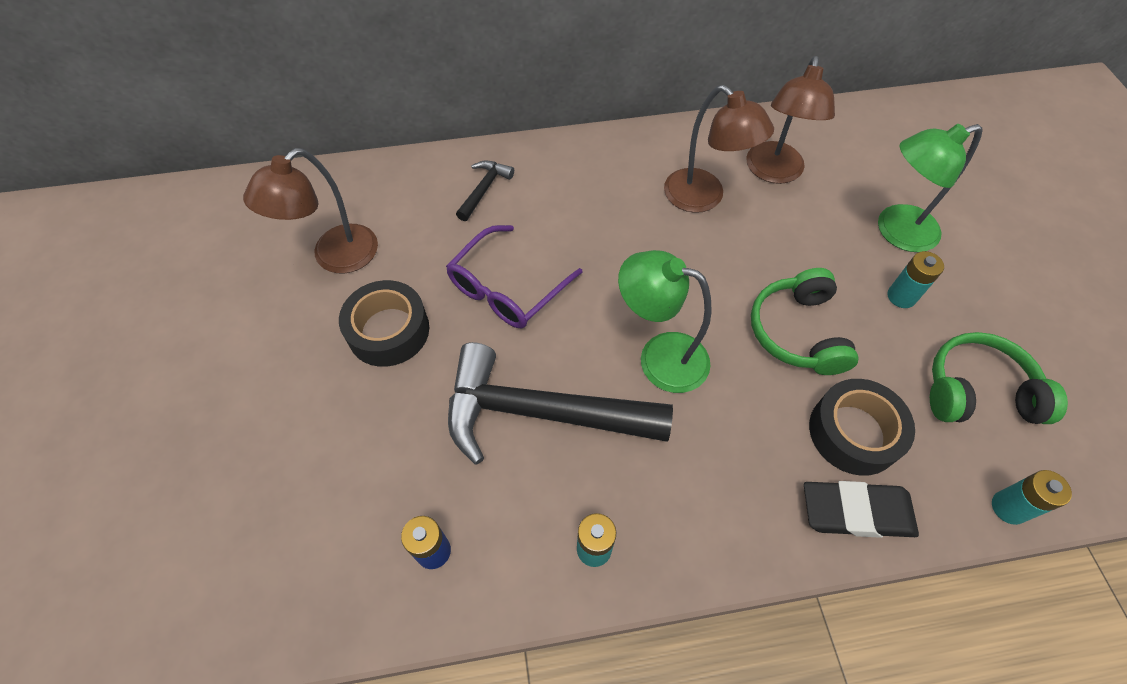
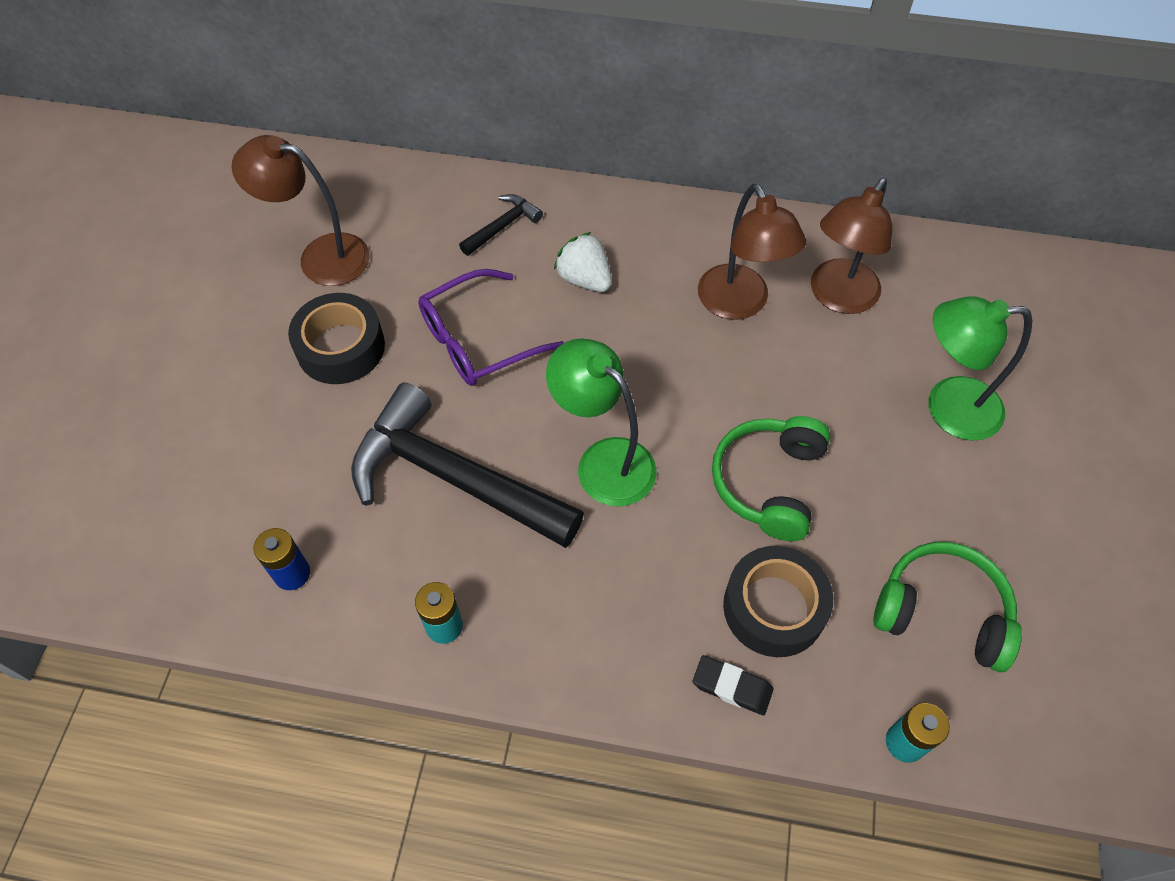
camera: 20 degrees right, 0 degrees up
brown lamp [243,148,378,273] -> brown lamp turned 45 degrees clockwise [232,135,370,286]
black eraser [804,481,919,538] -> black eraser [693,655,773,716], size x0.61
turquoise battery [887,251,944,308] -> none
none -> white strawberry [554,232,612,292]

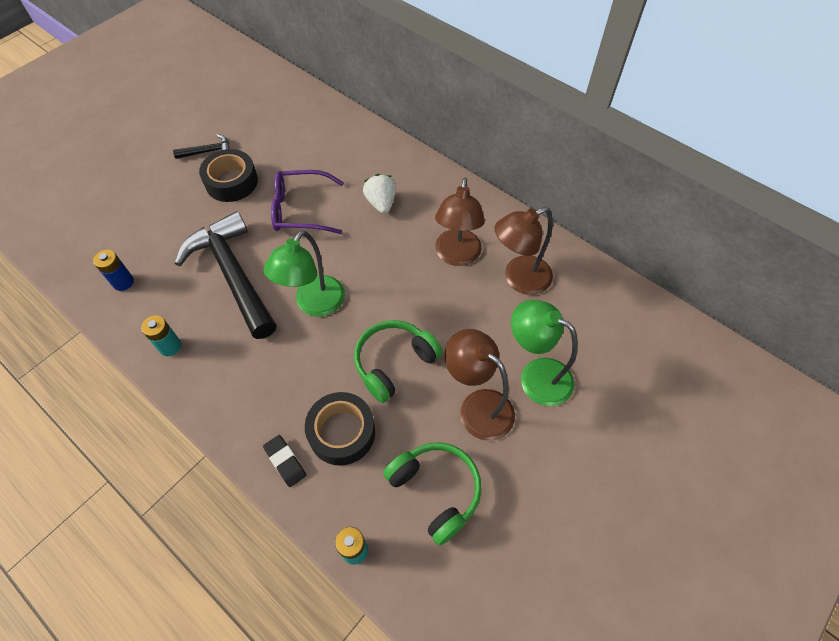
camera: 30 degrees right, 0 degrees up
brown lamp [232,135,370,286] -> brown lamp moved to [445,329,515,441]
black hammer [459,194,543,256] -> black hammer moved to [173,134,230,159]
green lamp [546,338,657,507] -> green lamp turned 135 degrees counterclockwise [264,230,345,317]

